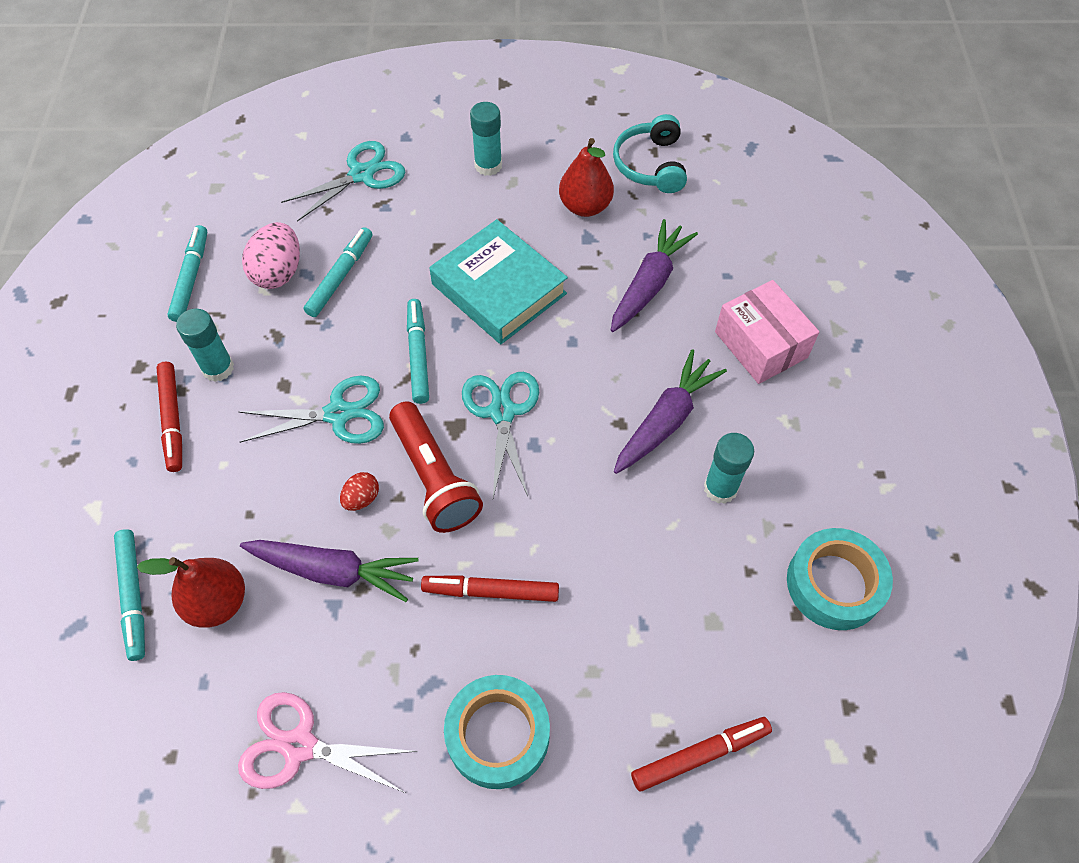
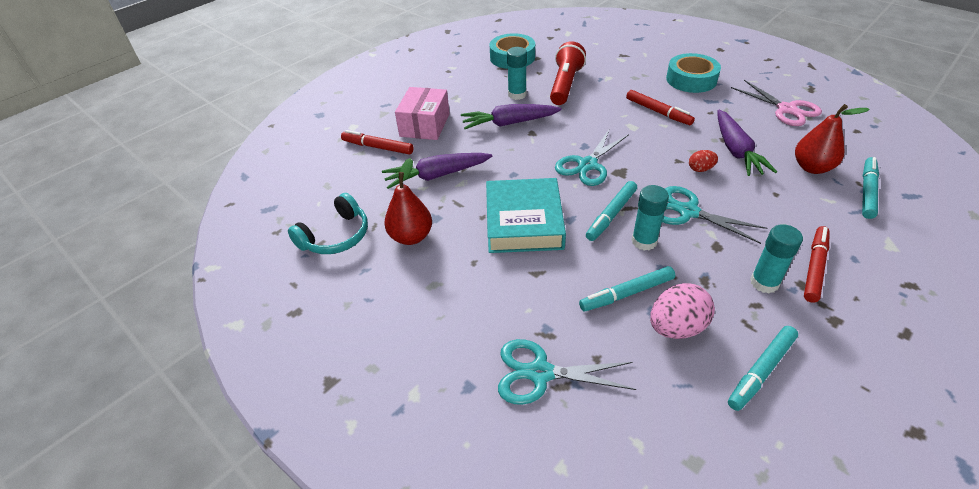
camera: 135 degrees left, 15 degrees down
purple carrot [240,540,419,602] -> purple carrot turned 150 degrees counterclockwise [718,110,777,176]
red flashlight [389,402,483,533] -> red flashlight moved to [550,41,586,105]
turquoise glue stick [470,102,502,176] -> turquoise glue stick moved to [631,185,669,251]
red marker [631,717,772,791] -> red marker moved to [341,130,414,154]

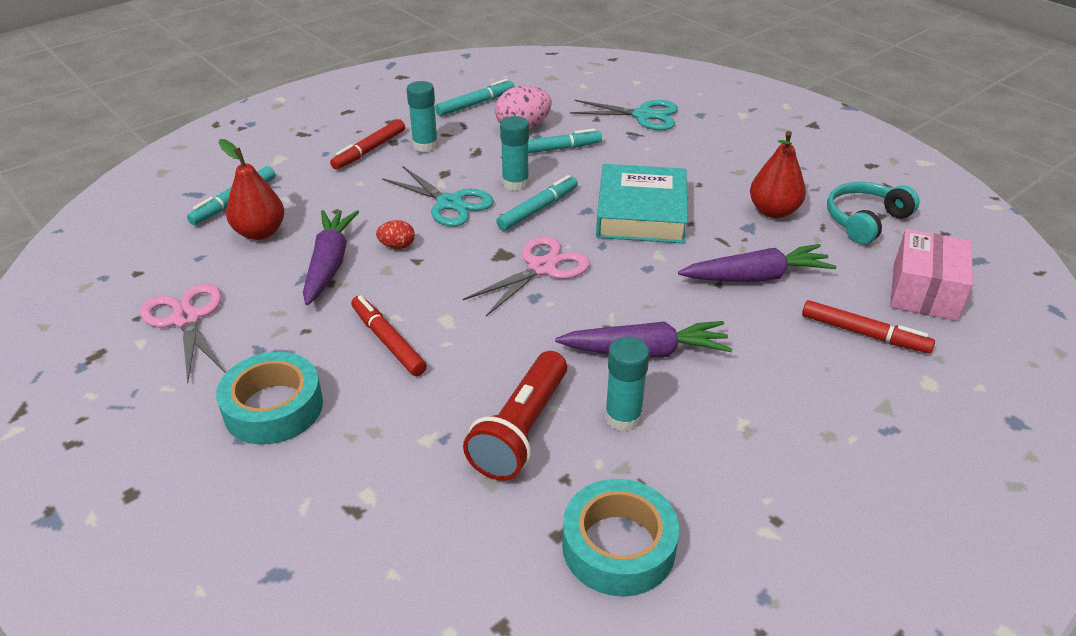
camera: 175 degrees left, 5 degrees down
pink box [395,87,450,140] -> pink box moved to [890,229,973,321]
turquoise scissors [555,130,629,186] -> pink scissors [463,236,590,317]

